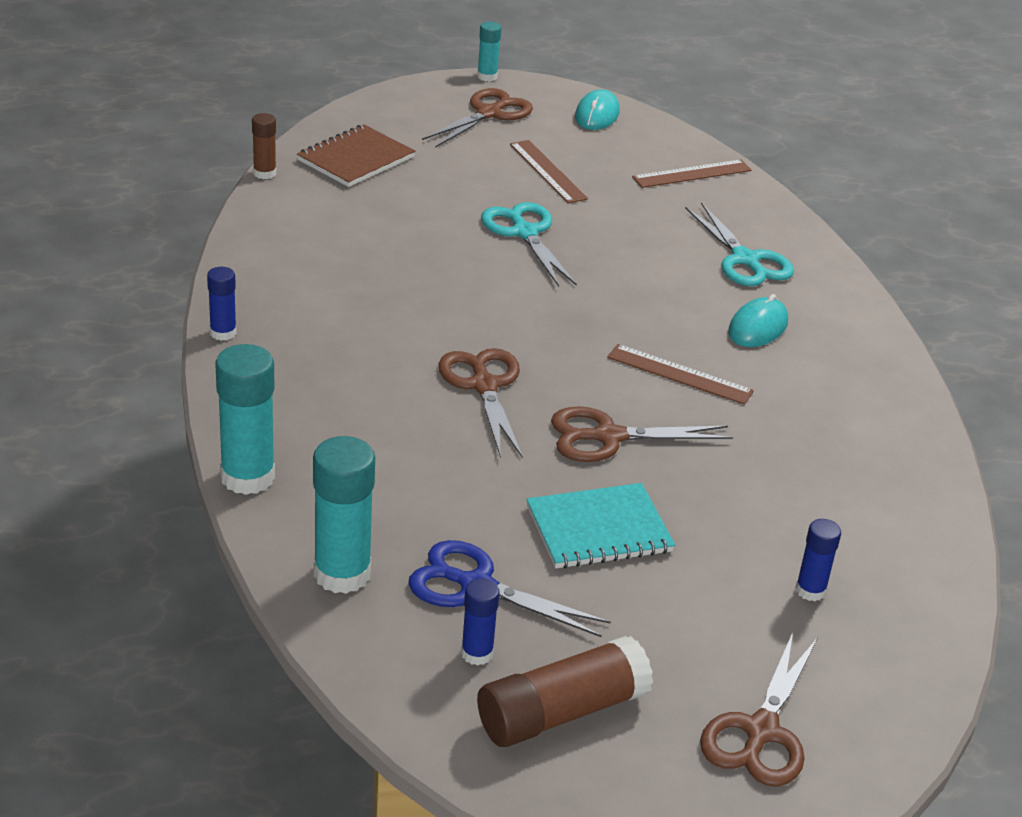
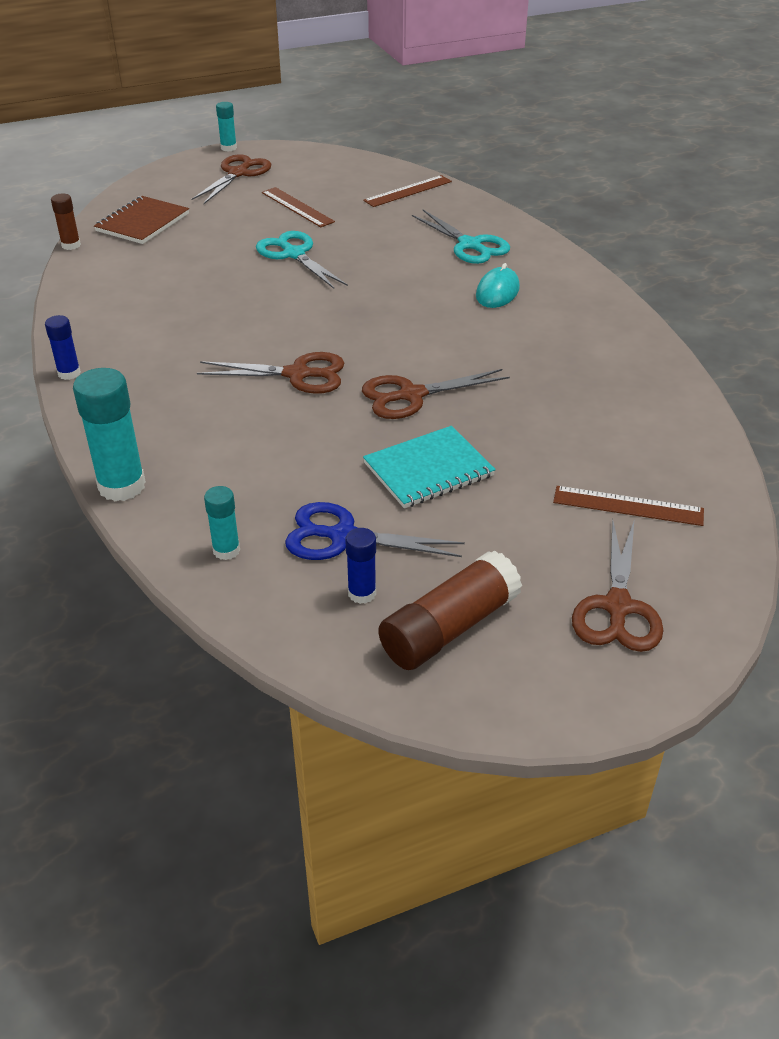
camera: 10 degrees left, 5 degrees up
turquoise glue stick [313,436,375,594] -> turquoise glue stick [204,486,240,560], size x0.54
brown scissors [438,348,523,458] -> brown scissors turned 120 degrees clockwise [197,352,344,394]
turquoise mouse [575,89,620,130] -> none
brown ruler [607,344,754,405] -> brown ruler moved to [553,486,704,526]
blue glue stick [796,519,841,601] -> none

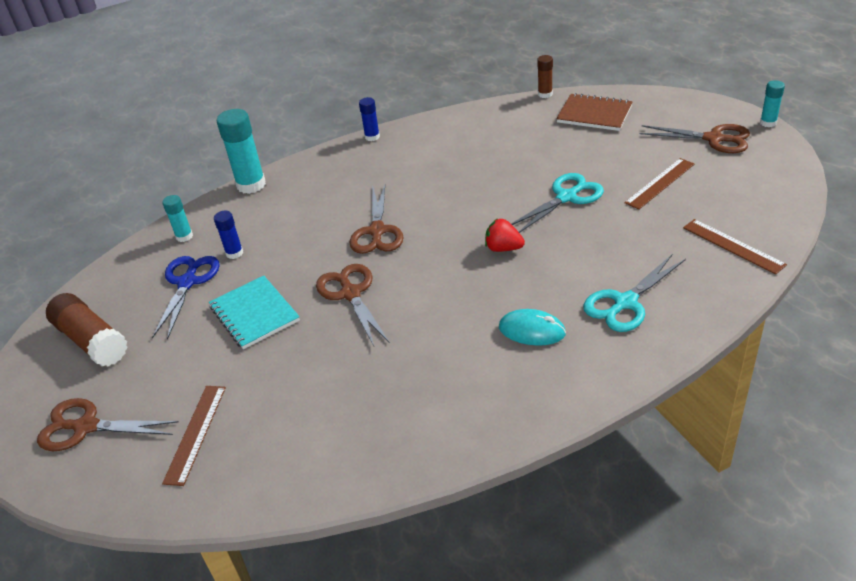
camera: 90 degrees right, 0 degrees up
blue glue stick [345,528,376,604] -> blue glue stick moved to [214,211,243,259]
none -> red strawberry [485,218,525,252]

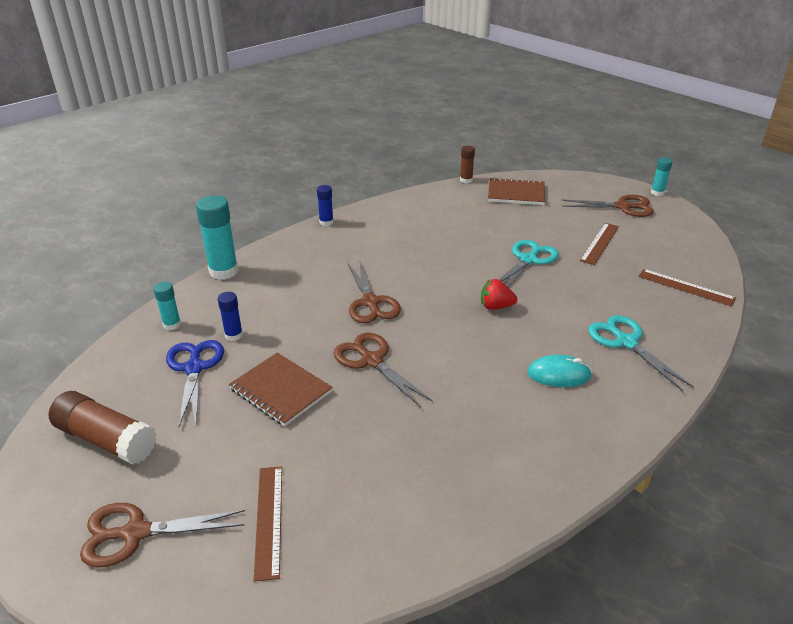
camera: 20 degrees left, 5 degrees down
turquoise notebook [209,275,300,349] -> brown notebook [229,352,333,426]
turquoise scissors [583,255,686,332] -> turquoise scissors turned 120 degrees clockwise [588,315,694,392]

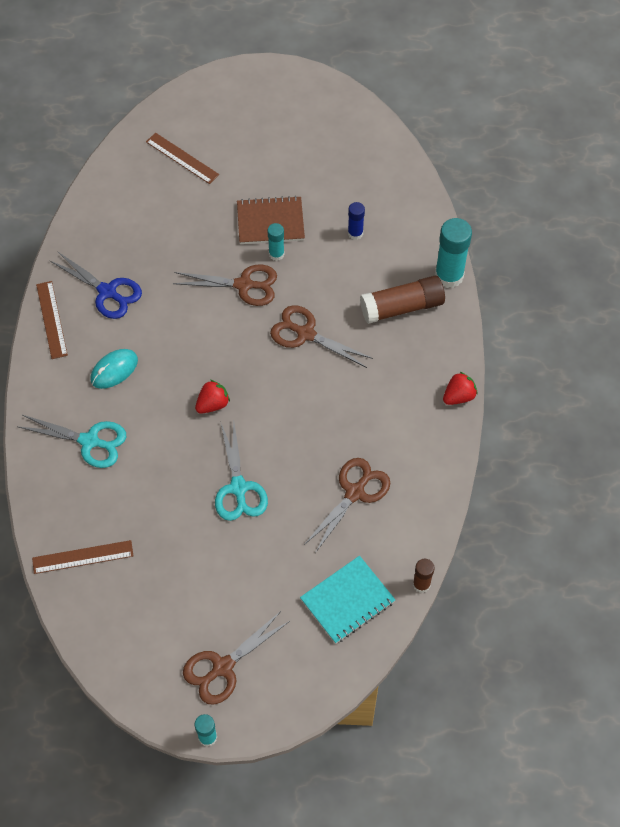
camera: 135 degrees right, 25 degrees up
brown glue stick [48,391,156,464] -> brown glue stick moved to [360,276,445,324]
brown scissors [80,503,245,568] -> brown scissors moved to [304,458,390,553]
turquoise glue stick [153,282,181,330] -> turquoise glue stick moved to [268,223,284,261]
blue scissors [166,340,224,426] -> blue scissors moved to [49,251,142,319]
blue glue stick [317,185,334,226] -> red strawberry [443,372,478,405]
brown notebook [488,177,545,205] -> turquoise notebook [300,556,395,644]
brown ruler [580,223,619,265] -> brown ruler moved to [36,281,68,359]

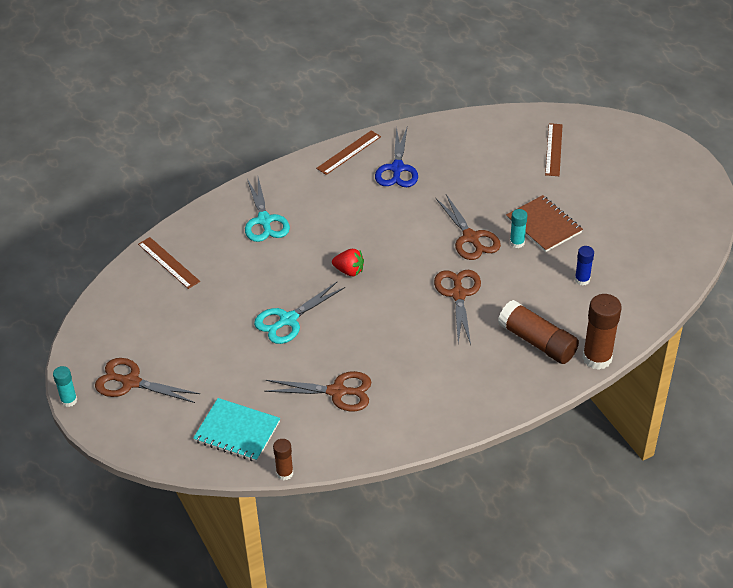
camera: 60 degrees right, 15 degrees down
turquoise mouse [91,349,138,389] -> none
turquoise glue stick [435,218,472,288] -> brown glue stick [582,294,622,370]
red strawberry [443,372,478,405] -> none

